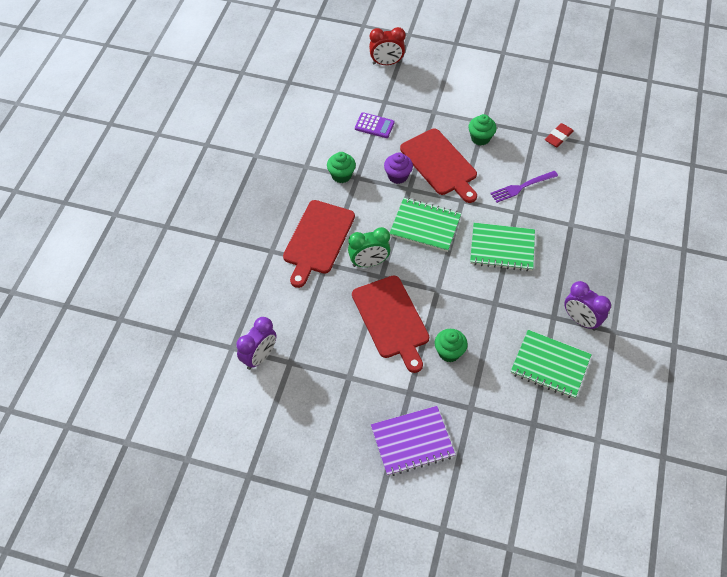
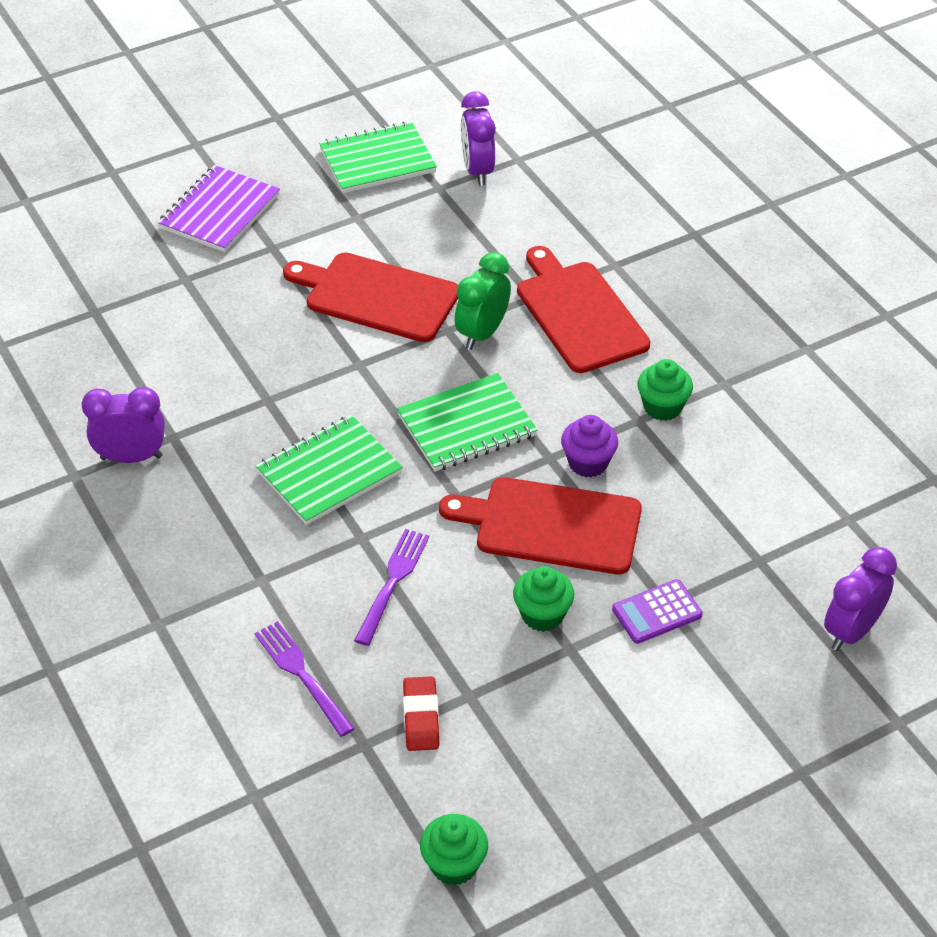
camera: 135 degrees right, 10 degrees down
purple calculator [355,112,395,138] -> purple calculator moved to [612,579,703,644]
red clock [369,27,406,65] -> purple clock [824,547,897,651]
green cupcake [434,329,468,362] -> green cupcake moved to [420,814,488,885]
green notebook [511,330,592,399] -> green notebook moved to [319,121,437,193]
none -> purple fork [254,621,355,737]

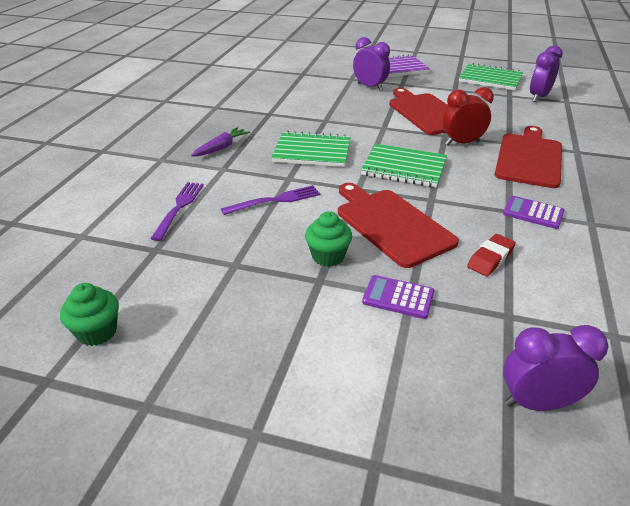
camera: 45 degrees right, 10 degrees down
purple clock [82,387,165,463] -> purple clock moved to [353,37,390,91]
red eraser [403,676,439,751] -> red eraser moved to [467,234,516,276]
green clock [455,252,511,350] -> red clock [443,87,494,145]
purple cupcake [561,415,618,477] -> none
green cupcake [637,359,693,421] -> purple calculator [503,196,564,229]
none -> purple carrot [191,127,250,157]

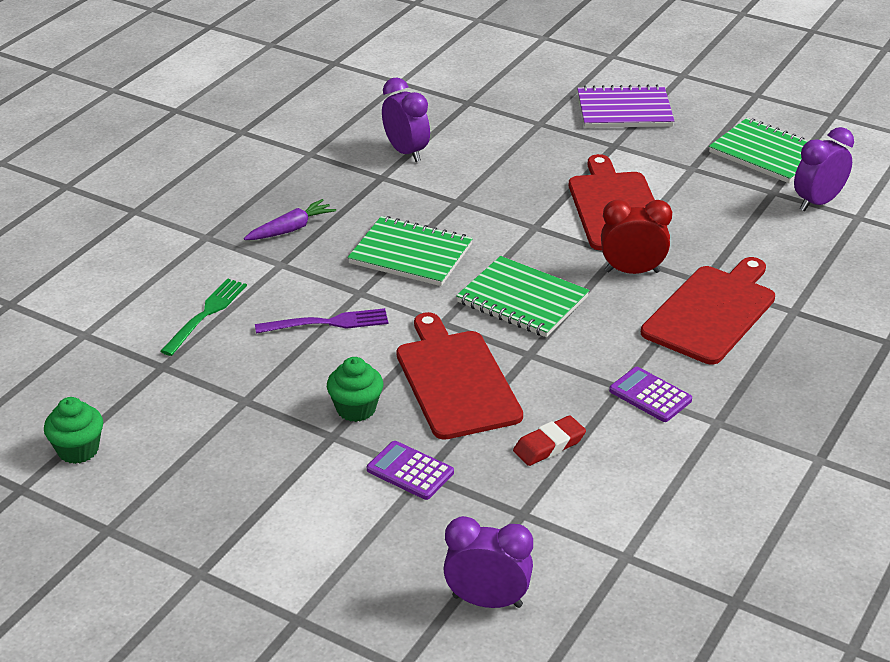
camera: 15 degrees right, 0 degrees up
purple fork [150,182,204,241] -> green fork [160,279,247,356]
purple clock [353,37,390,91] -> purple clock moved to [382,78,430,162]

